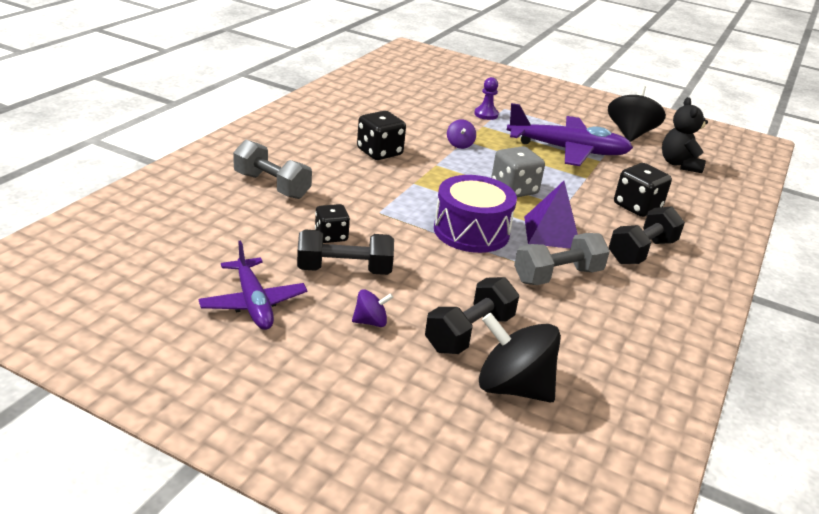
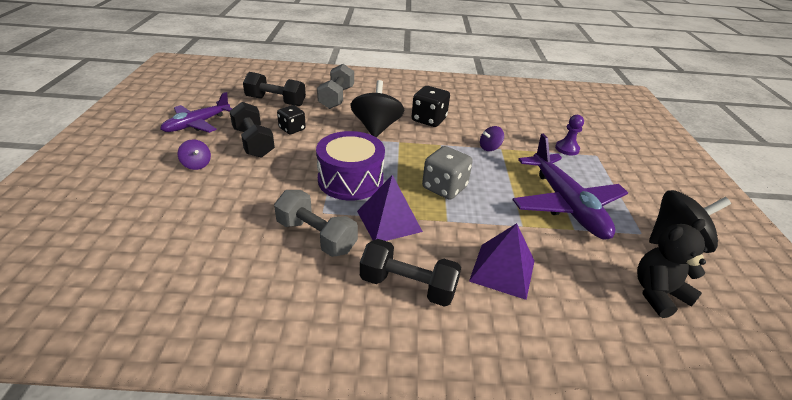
camera: 65 degrees right, 5 degrees up
black dumbbell [425,277,519,354] -> black dumbbell moved to [243,72,306,106]
black spinning top [479,313,561,403] -> black spinning top moved to [350,80,404,137]
black dice [614,163,672,217] -> purple pyramid [469,223,534,300]

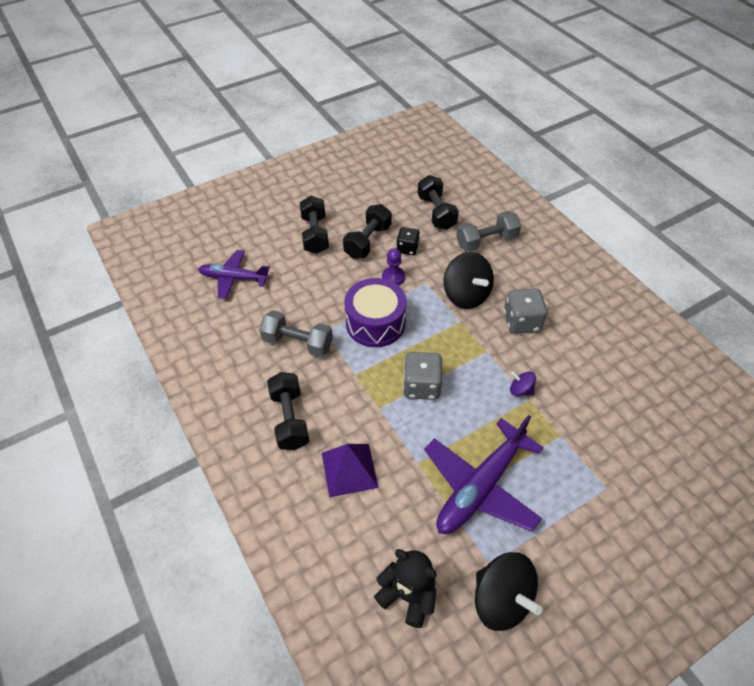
camera: 60 degrees right, 15 degrees up
purple plane [160,92,232,133] -> purple plane moved to [198,250,270,299]
purple spinning top [178,139,211,170] -> black dumbbell [300,196,329,254]
grey dumbbell [274,190,358,257] -> grey dumbbell turned 75 degrees counterclockwise [259,310,333,357]
black spinning top [350,80,404,137] -> black spinning top turned 90 degrees clockwise [444,252,494,309]
purple pyramid [357,175,423,241] -> none
black dice [412,86,450,127] -> grey dice [504,288,547,334]
purple pawn [555,115,584,155] -> purple pawn moved to [382,248,405,285]

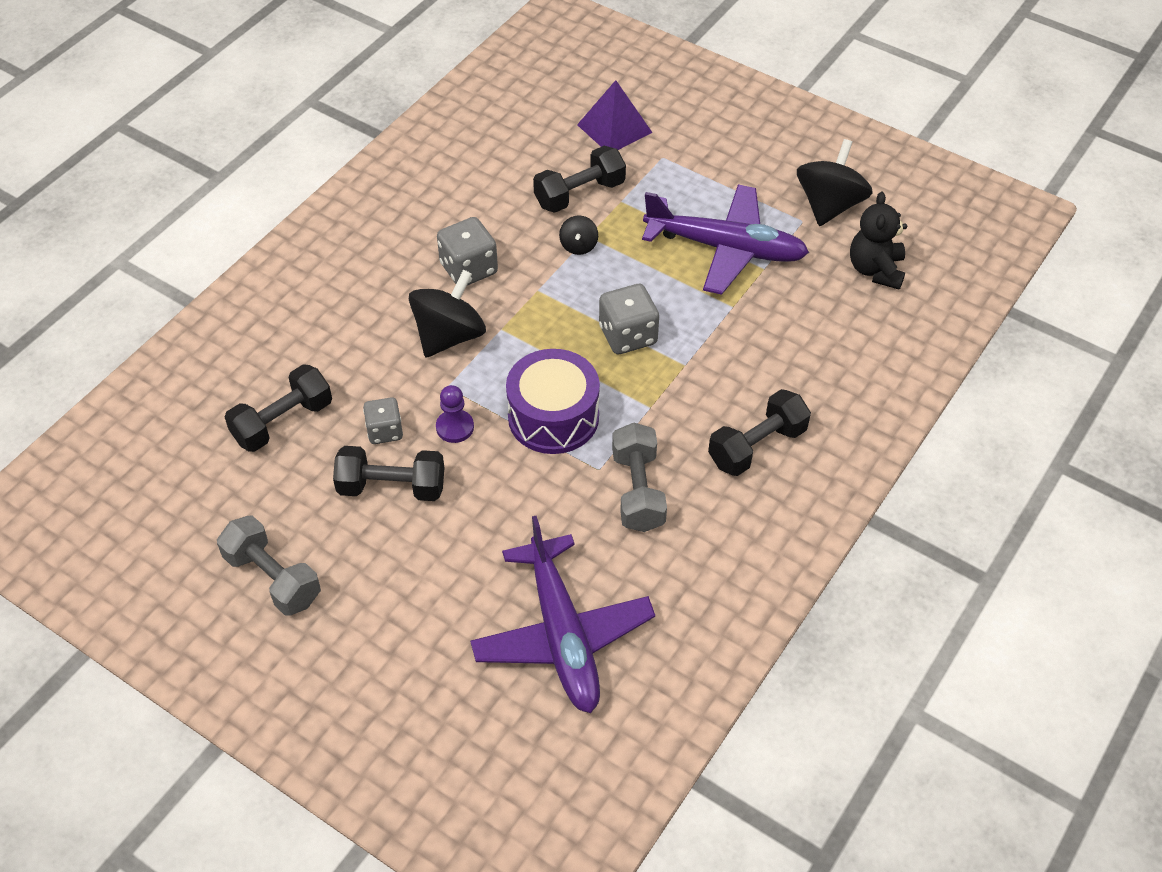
camera: 115 degrees left, 0 degrees up
purple plane [198,250,270,299] -> purple plane [470,516,655,713], size x1.56
black dumbbell [300,196,329,254] -> black dumbbell moved to [533,146,626,213]
purple pyramid [322,444,379,498] -> purple pyramid moved to [577,80,653,150]
black dice [396,227,420,255] -> grey dice [363,397,403,444]
grey dumbbell [456,211,521,252] -> grey dumbbell moved to [217,516,321,616]
purple spinning top [510,371,536,396] -> black spinning top [559,215,598,255]

